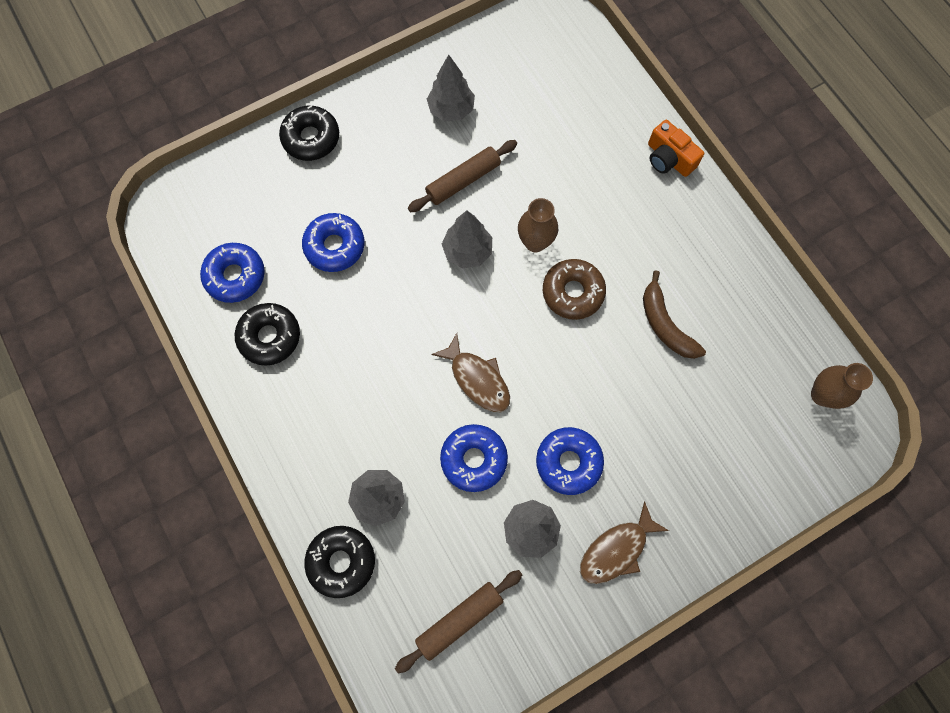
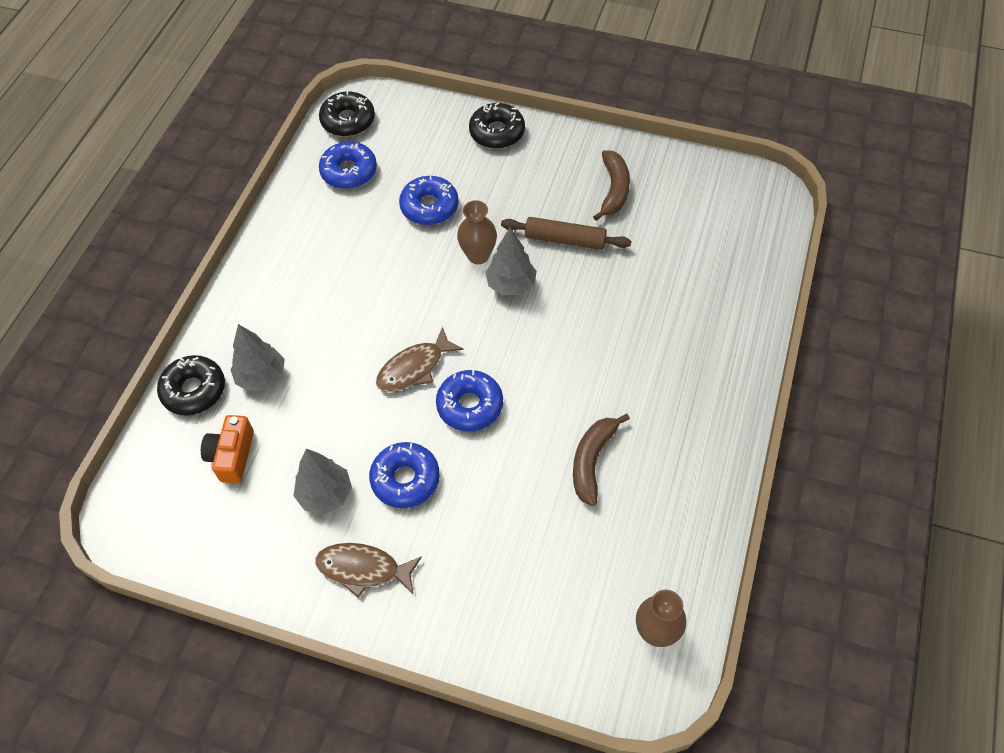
camera: 50 degrees right, 15 degrees down
black donut [235,303,300,366] -> black donut moved to [319,91,375,136]
brown rolling pin [395,570,522,673] -> none
grey tree [427,55,475,122] -> brown banana [593,150,630,221]
brown fish [431,333,510,412] -> brown fish turned 45 degrees clockwise [376,327,464,392]
blue donut [440,424,508,492] -> blue donut moved to [436,370,503,431]
brown vase [518,198,558,252] -> brown vase moved to [457,200,497,264]
brown donut [543,259,606,320] -> none
orange camera [648,120,704,177] -> orange camera moved to [201,415,254,483]

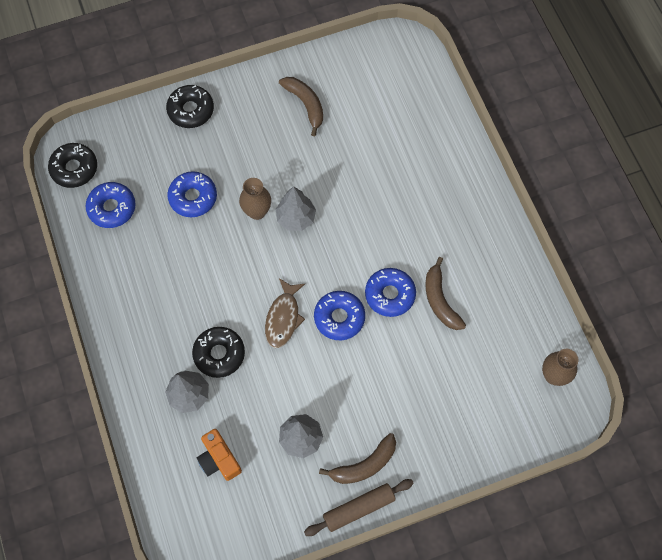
camera: 40 degrees left, 10 degrees up
black donut [157,355,225,415] -> black donut moved to [192,327,245,378]
brown fish [315,543,422,598] -> brown banana [319,433,396,484]
blue donut [369,442,440,508] -> blue donut moved to [365,268,416,317]
brown rolling pin [501,217,631,250] -> brown rolling pin moved to [304,479,414,536]

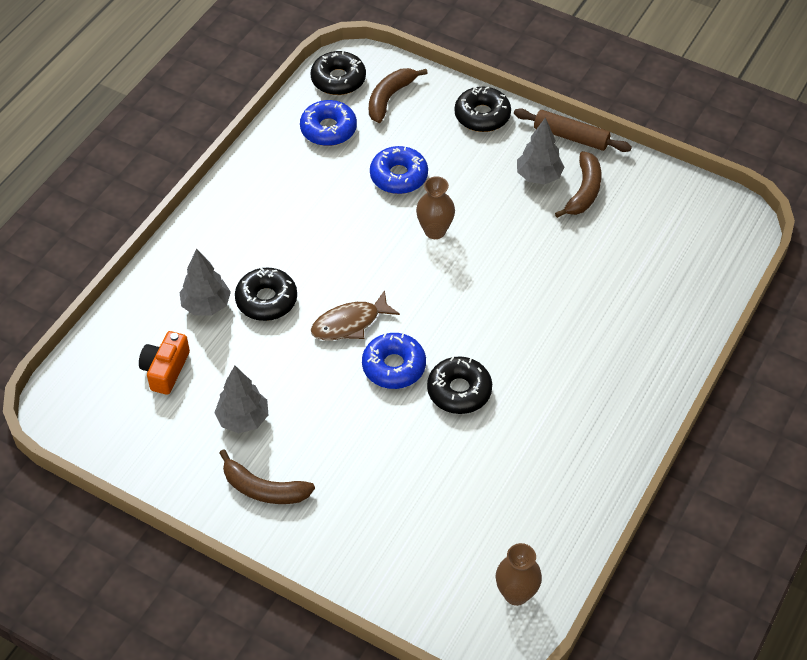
camera: 50 degrees right, 15 degrees down
grey tree [276,186,316,231] -> grey tree moved to [517,117,564,184]
brown rolling pin [304,479,414,536] -> brown rolling pin moved to [514,108,632,152]
blue donut [365,268,416,317] -> black donut [427,356,492,414]
brown banana [425,257,466,330] -> brown banana moved to [369,68,428,123]

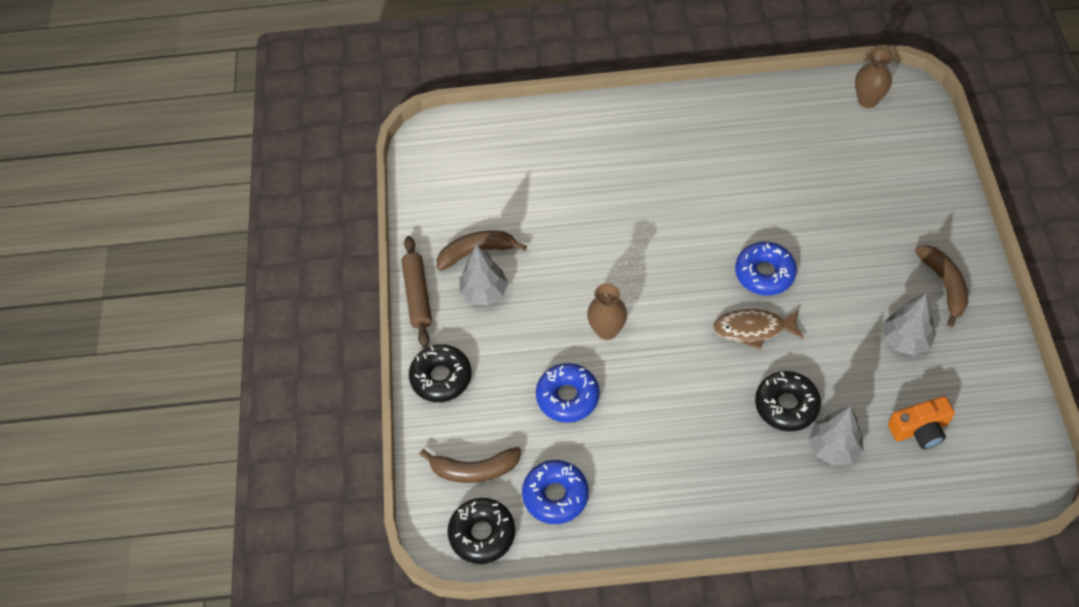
camera: 120 degrees left, 5 degrees up
brown fish [311,290,400,340] -> brown fish turned 150 degrees clockwise [713,309,804,350]
black donut [427,356,492,414] -> none

